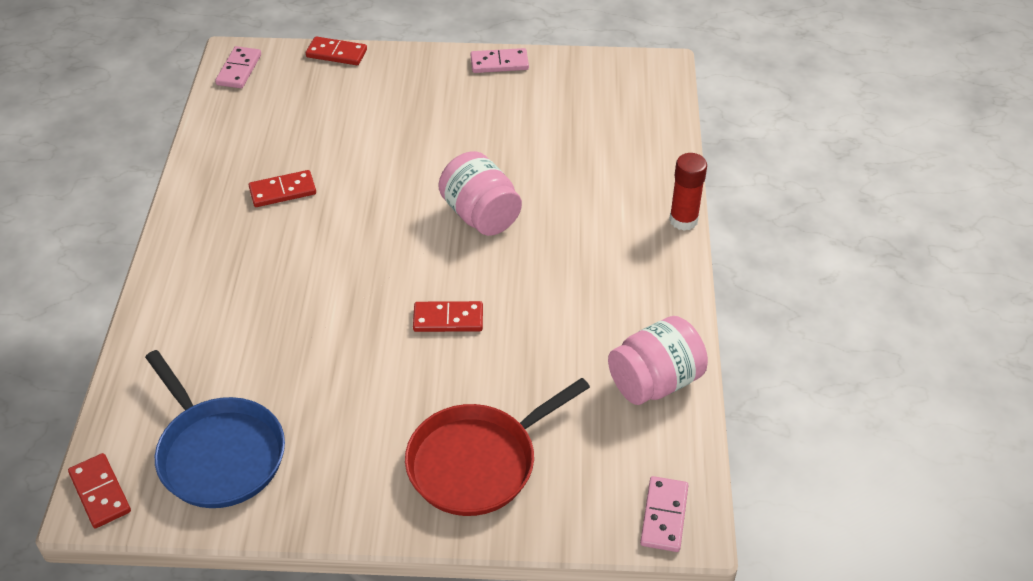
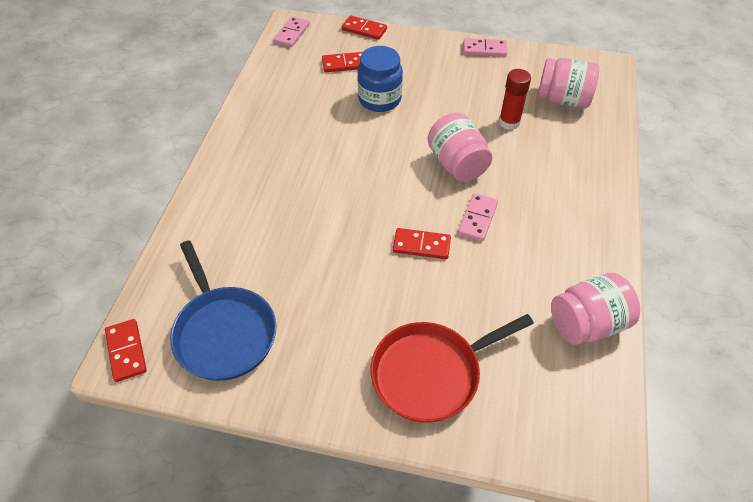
camera: 10 degrees right, 5 degrees up
red domino [249,170,316,207] -> red domino moved to [322,52,363,72]
pink domino [640,476,689,552] -> pink domino moved to [458,193,498,241]
red glue stick [669,153,707,231] -> red glue stick moved to [499,69,531,130]
none -> blue jar [357,46,403,112]
none -> pink jar [538,58,599,108]

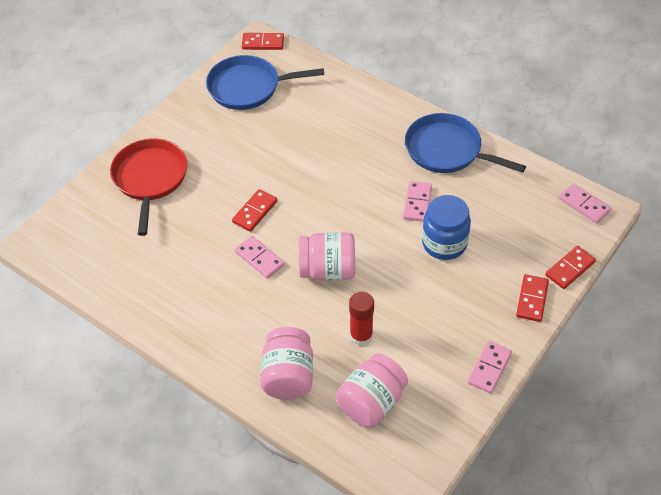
camera: 115 degrees right, 0 degrees up
red domino [322,52,363,72] -> red domino moved to [516,274,549,322]
pink jar [551,273,640,345] -> pink jar moved to [260,327,313,400]
none -> pink domino [403,181,432,222]
none -> blue pan [405,113,526,173]

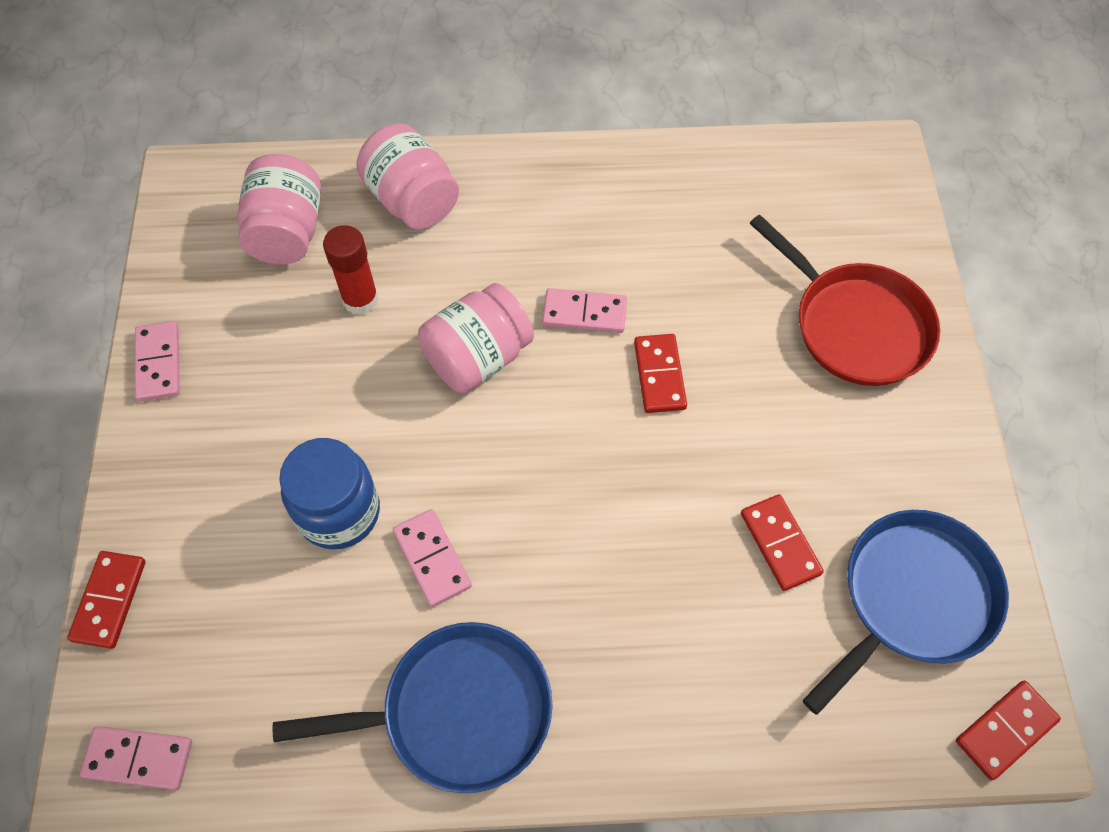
camera: 140 degrees right, 10 degrees up
red domino [516,274,549,322] -> red domino moved to [741,494,824,591]

